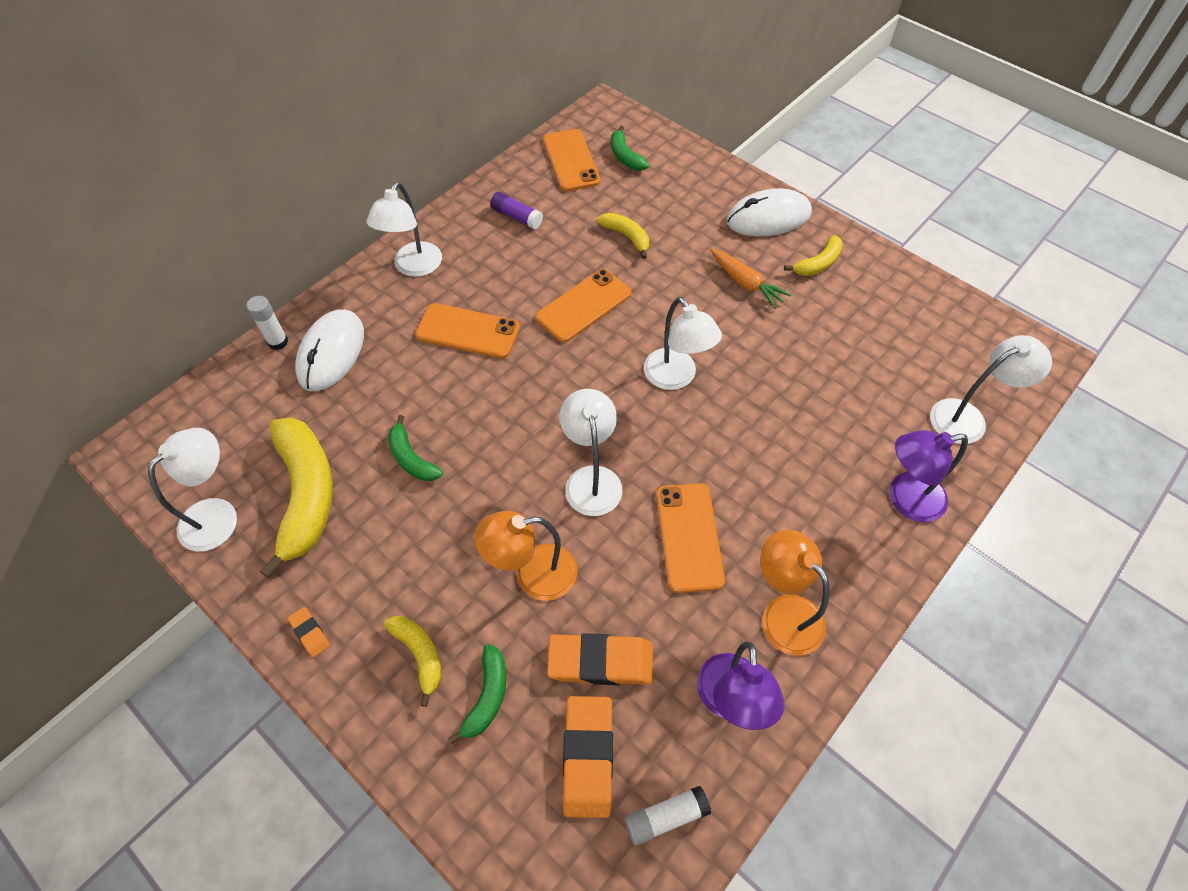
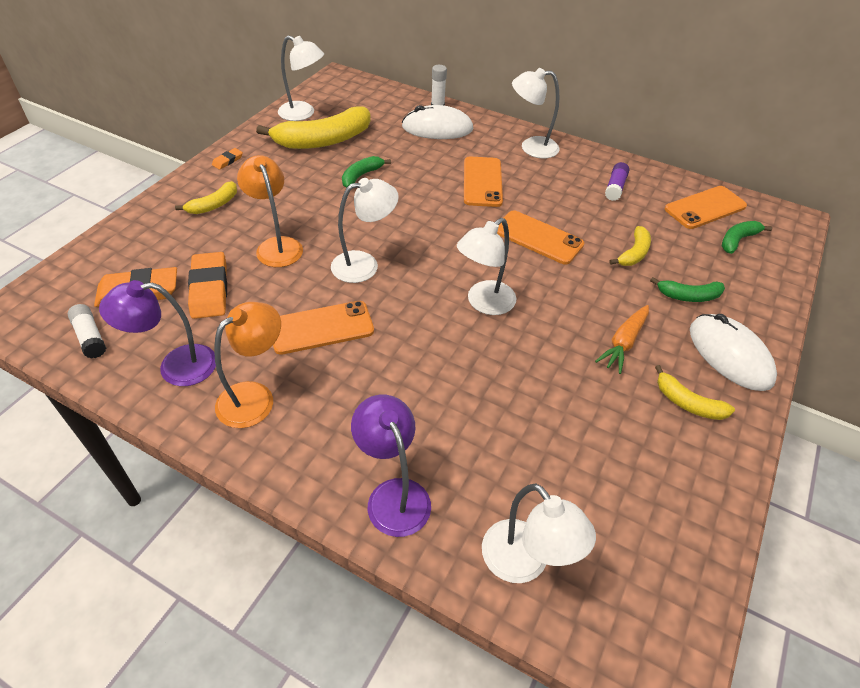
camera: 75 degrees right, 10 degrees down
green banana [449,644,506,744] -> green banana moved to [650,277,725,302]

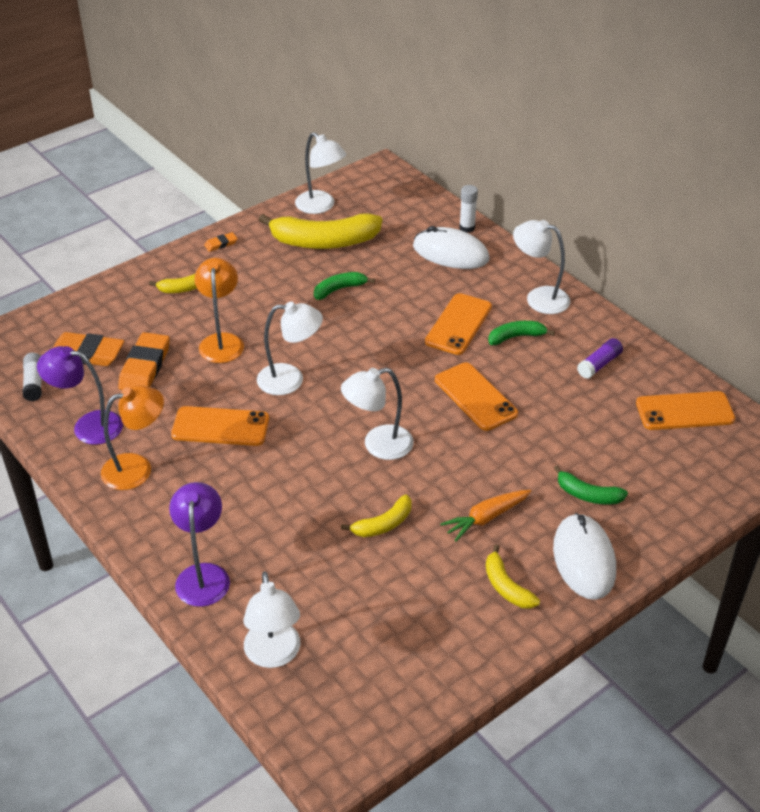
camera: 25 degrees right, 5 degrees down
yellow banana [609,226,651,266] -> yellow banana moved to [341,495,412,537]
green banana [722,221,772,254] -> green banana moved to [488,321,555,345]

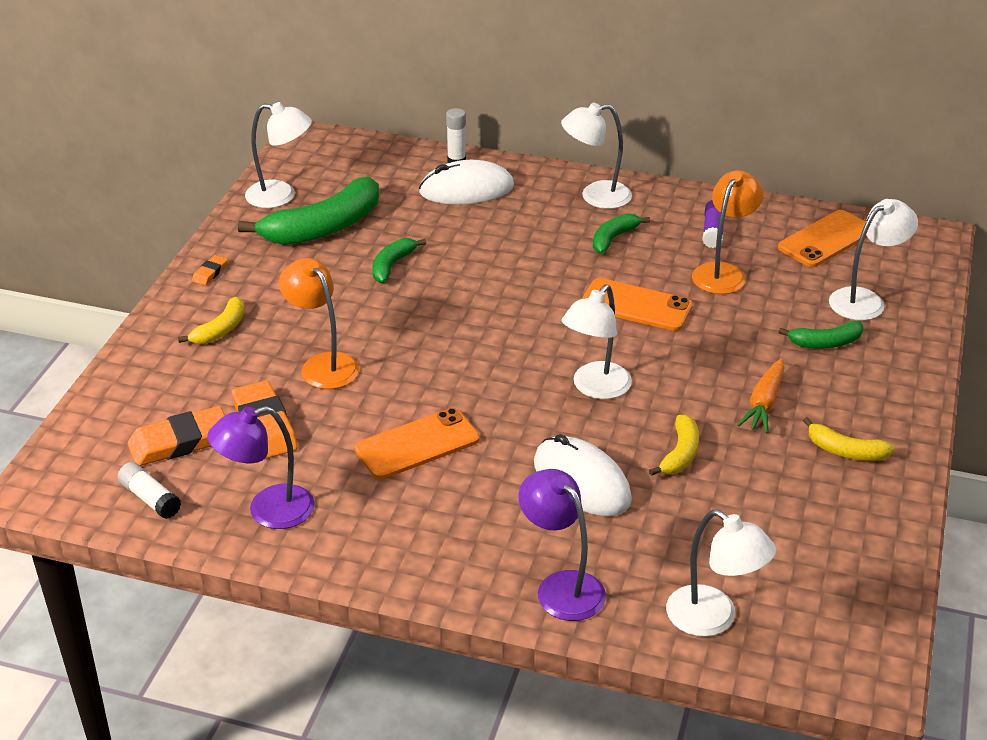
camera: 35 degrees left, 5 degrees down
orange lamp [101,385,164,490] -> orange lamp moved to [692,170,764,294]
white lamp [257,302,323,395] -> white lamp moved to [829,199,918,321]
yellow banana [259,213,382,249] -> green banana [238,177,379,245]
orange phone [425,293,492,355] -> none
white mouse [553,513,616,600] -> white mouse moved to [534,434,632,516]

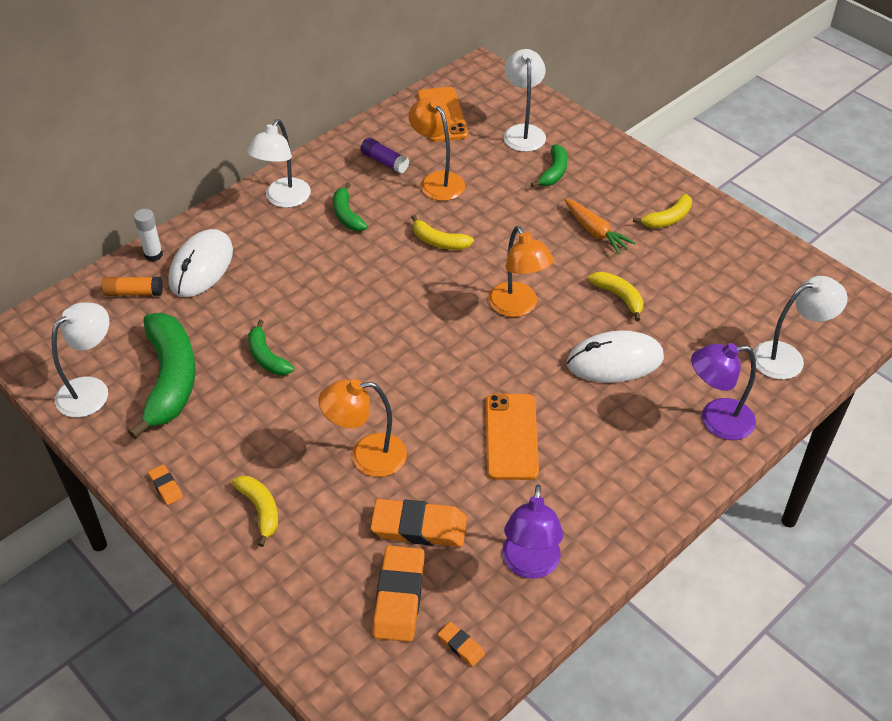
camera: 60 degrees left, 10 degrees up
white glue stick [118,462,181,519] -> orange eraser [438,622,485,667]
white lamp [562,284,632,399] -> orange lamp [488,226,554,317]
orange phone [582,278,693,331] -> yellow banana [411,215,474,250]
none -> orange glue stick [102,277,163,296]

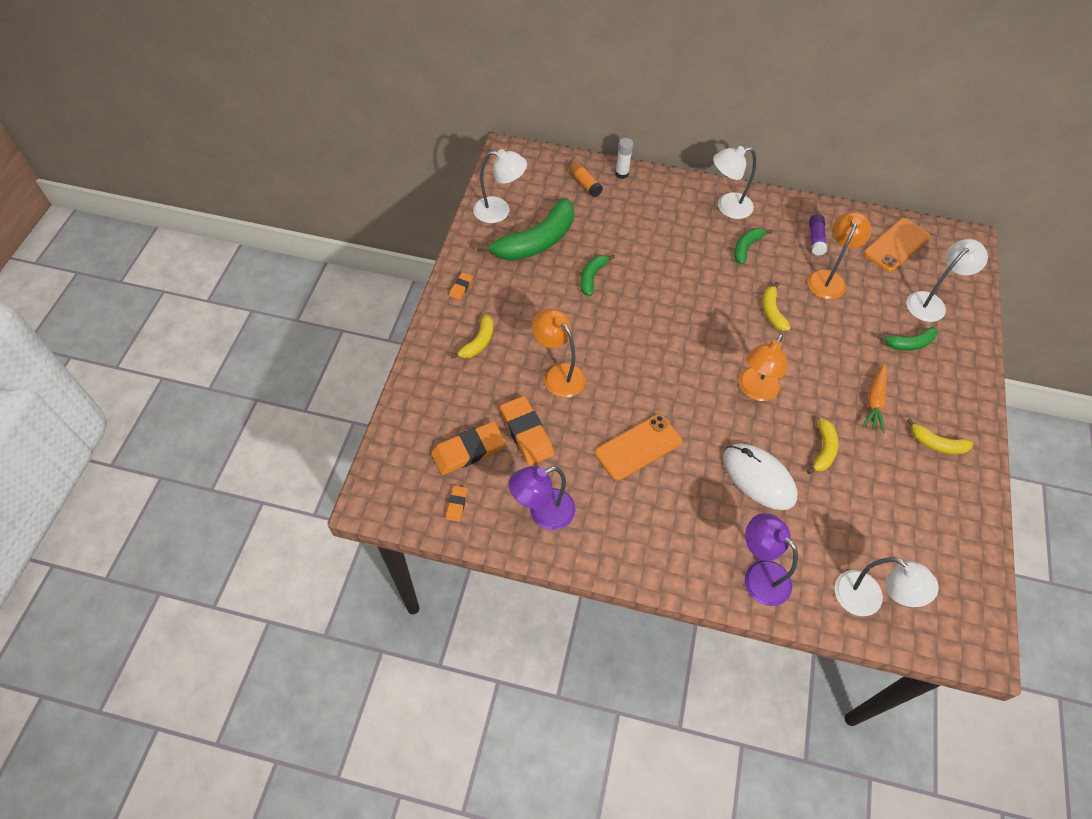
camera: 55 degrees right, 10 degrees up
white mouse [169,229,233,297] -> none

